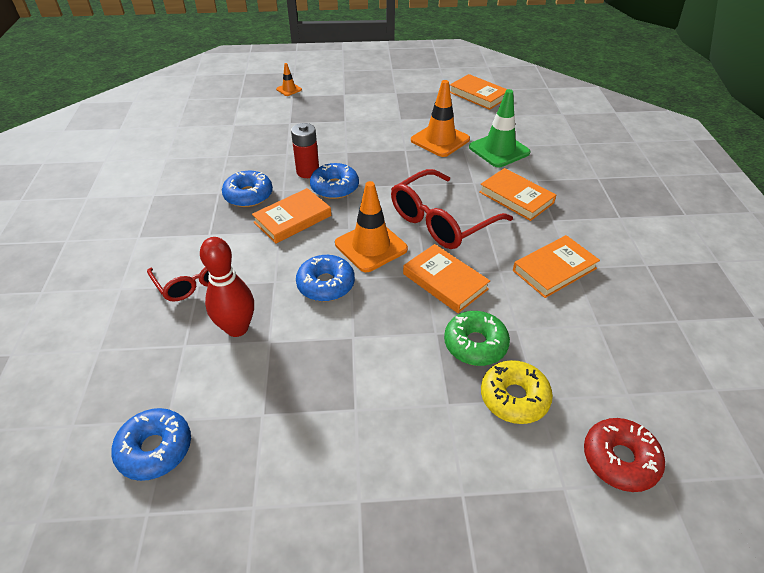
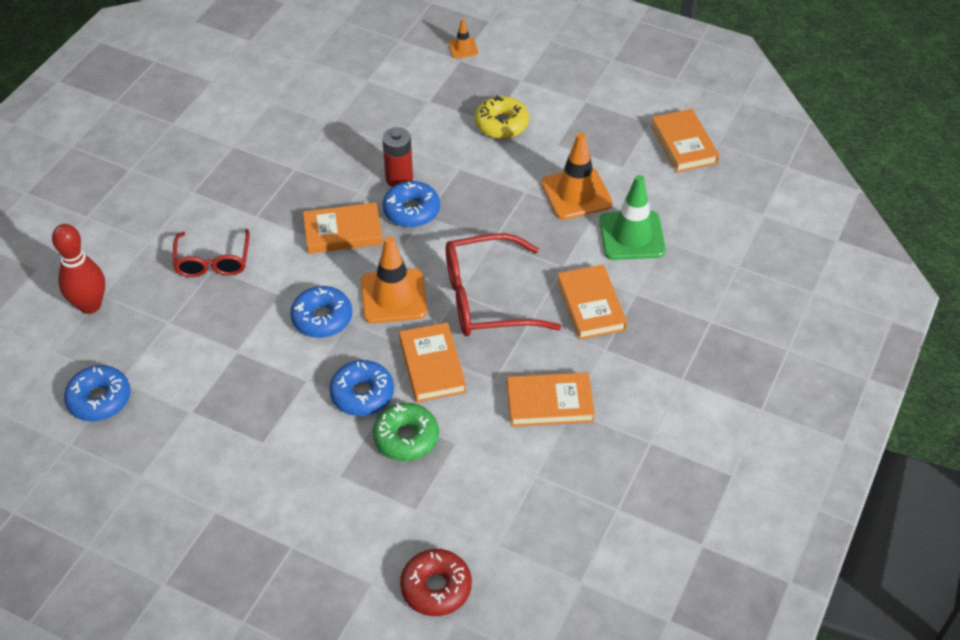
camera: 30 degrees right, 5 degrees up
red bowling pin [200,237,254,337] -> red bowling pin moved to [52,224,105,314]
blue donut [222,171,273,207] -> blue donut moved to [329,360,394,416]
yellow donut [481,360,553,424] -> yellow donut moved to [475,95,529,139]

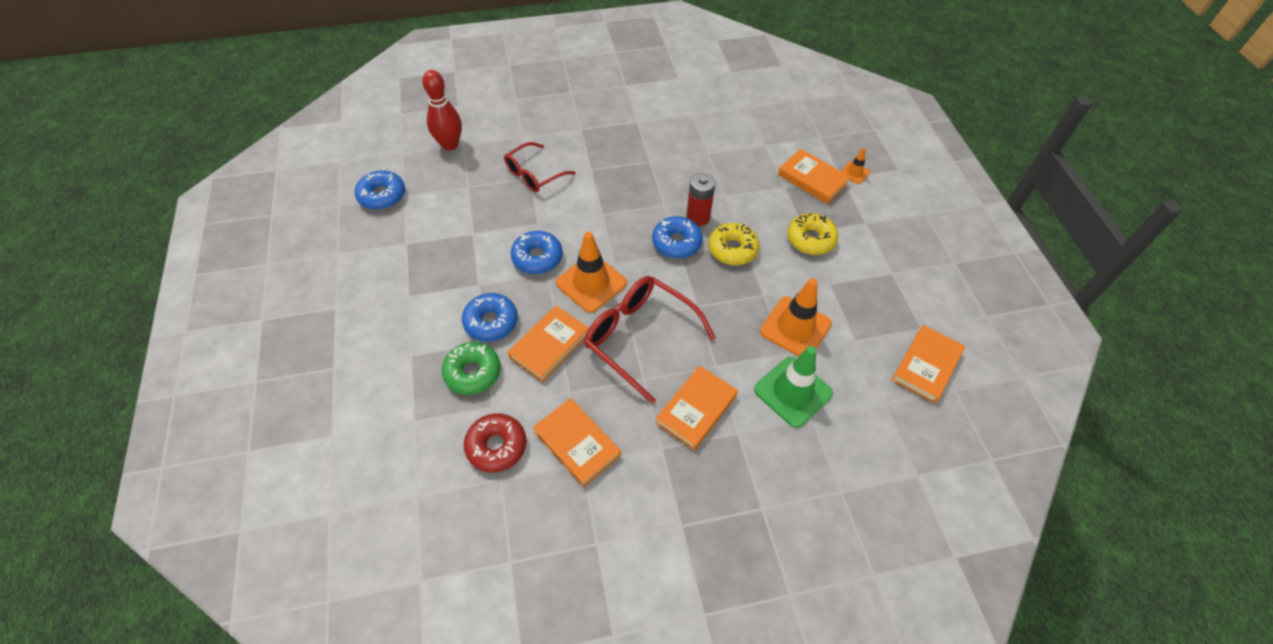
camera: 50 degrees right, 5 degrees up
orange book [303,203,383,254] -> orange book moved to [778,149,850,204]
red donut [400,549,472,616] -> red donut moved to [464,413,526,473]
none -> yellow donut [708,223,760,265]

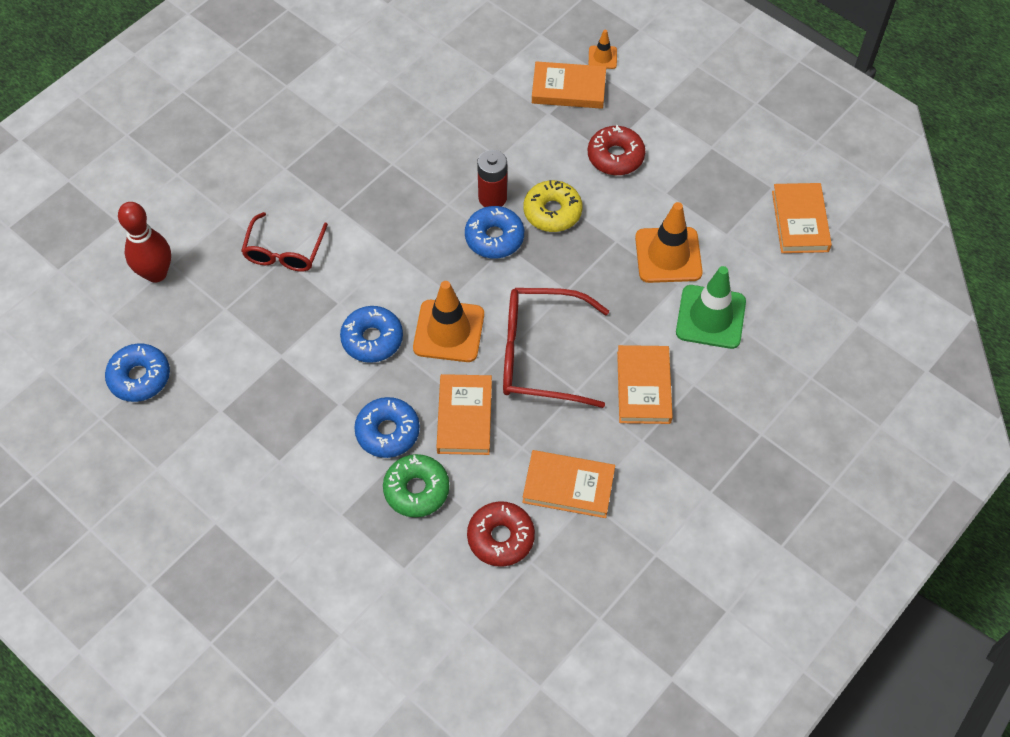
camera: 35 degrees left, 5 degrees up
yellow donut [787,213,838,255] -> red donut [588,125,645,175]

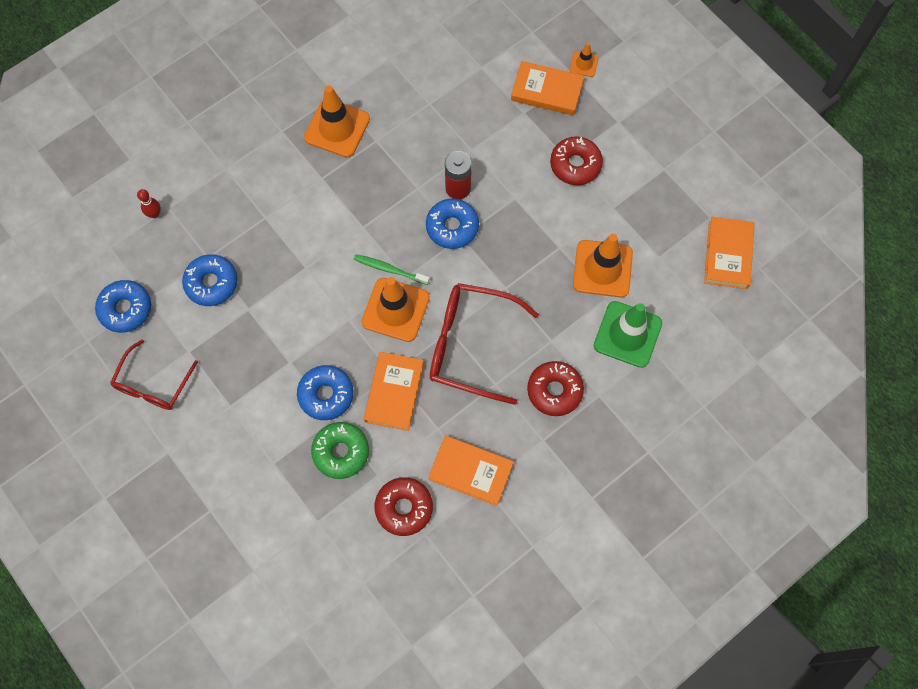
camera: 10 degrees right, 10 degrees up
red bowling pin [118,202,171,283] -> red bowling pin [137,189,161,218], size x0.49
red glasses [241,212,328,272] -> red glasses moved to [110,340,198,410]
blue donut [340,306,403,363] -> blue donut moved to [182,254,238,306]
yellow donut [523,180,583,232] -> none
orange book [617,345,673,424] -> red donut [527,361,584,416]
none -> orange traffic cone [304,85,370,157]
none -> green toothbrush [354,254,430,285]

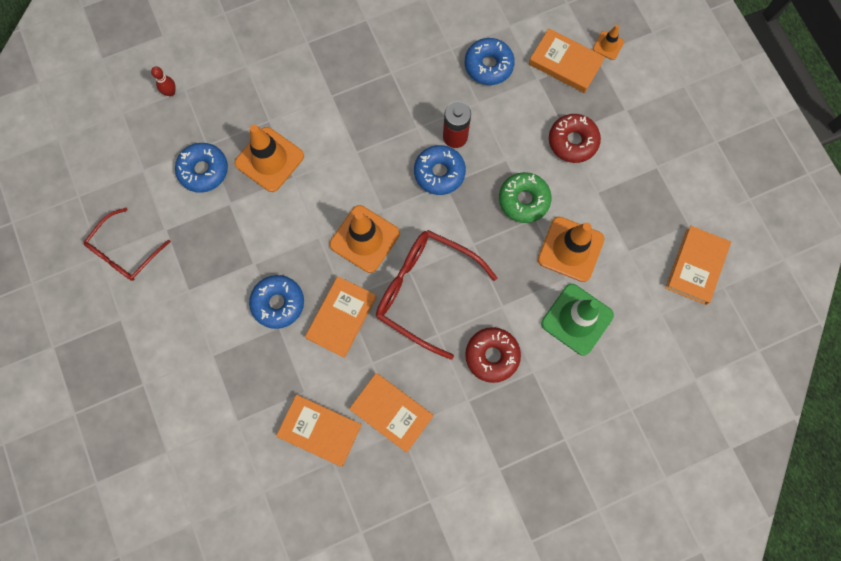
camera: 15 degrees right, 5 degrees up
blue donut [95,280,151,333] -> blue donut moved to [465,38,515,85]
orange traffic cone [304,85,370,157] -> orange traffic cone moved to [235,125,304,192]
green donut [311,422,369,479] -> green donut moved to [499,172,552,223]
green toothbrush [354,254,430,285] -> none
red donut [374,477,433,536] -> orange book [276,395,362,467]

